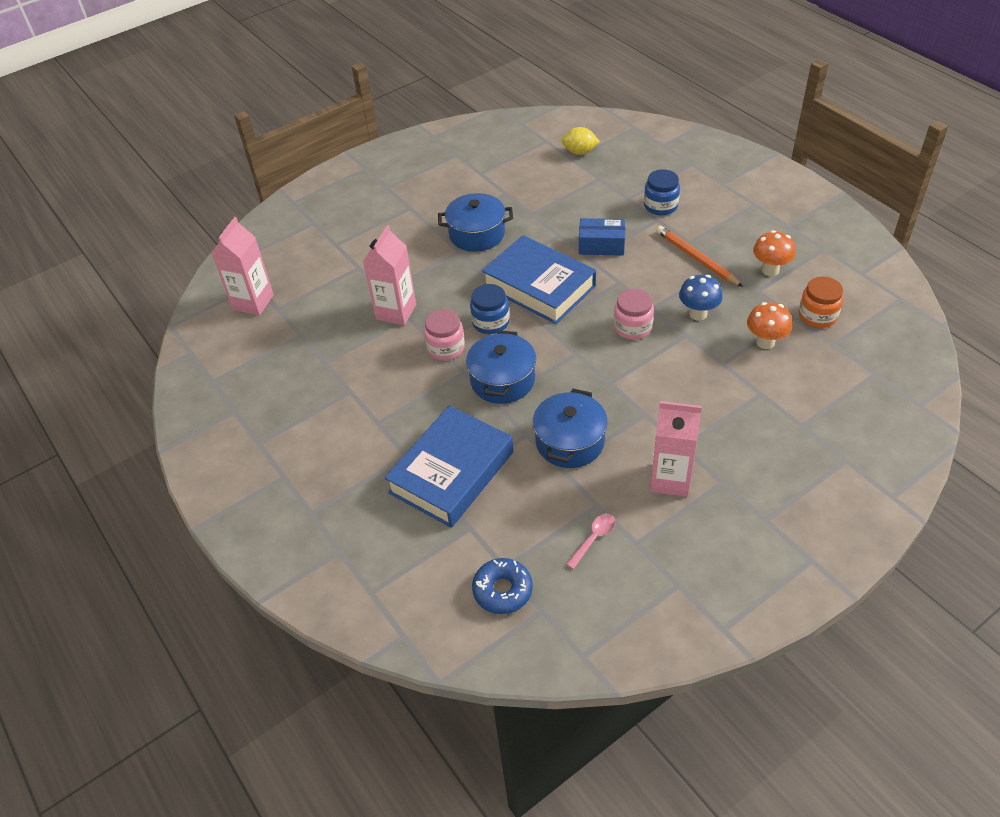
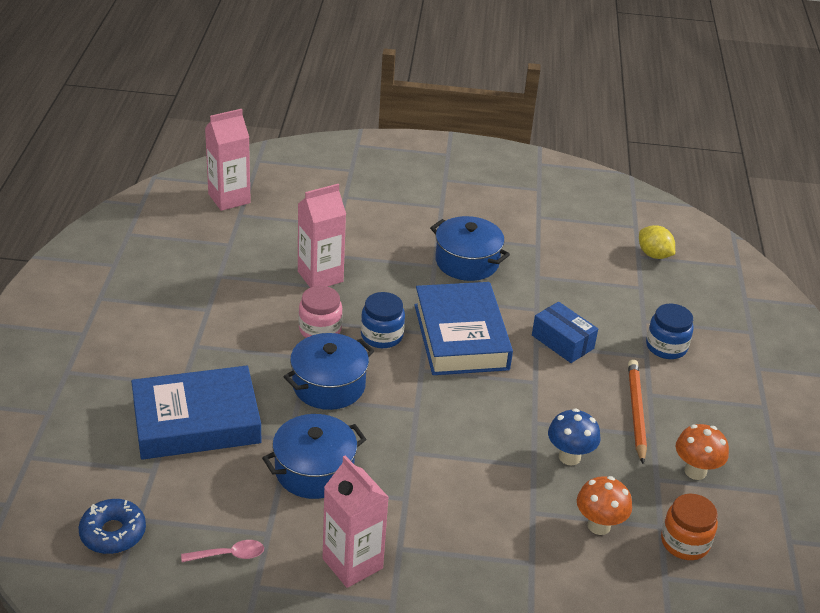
camera: 35 degrees right, 10 degrees down
pink jar [614,289,654,340] -> none

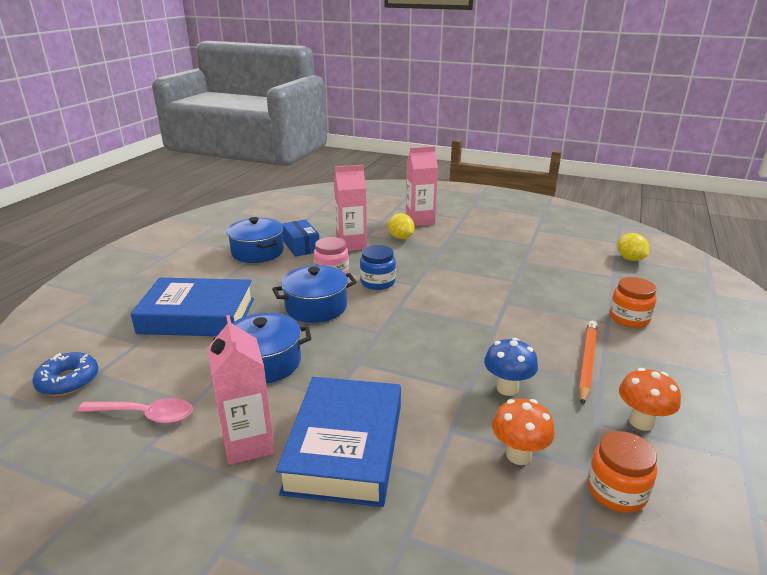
camera: 20 degrees right, 10 degrees down
pink spoon [181,540,264,562] -> pink spoon [77,398,193,423], size x1.51
pink carton [205,109,251,211] -> pink carton moved to [406,146,438,226]
blue book [414,282,513,375] -> blue book moved to [276,377,401,507]
blue pot [430,216,510,281] -> blue pot moved to [226,217,284,263]
blue box [532,302,598,363] -> blue box moved to [282,219,319,257]
blue jar [646,304,694,359] -> orange jar [609,277,656,328]
none -> yellow lemon [388,213,415,239]

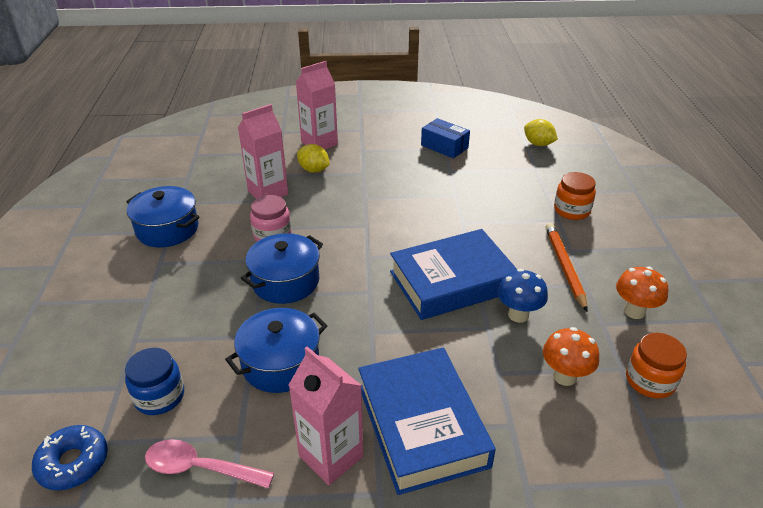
camera: 25 degrees left, 10 degrees up
pink spoon [77,398,193,423] -> pink spoon turned 150 degrees counterclockwise [145,439,274,488]
blue book [130,278,254,336] -> blue book moved to [390,229,518,320]
blue box [282,219,319,257] -> blue box moved to [421,118,470,158]
blue jar [360,245,396,290] -> blue jar moved to [125,347,184,415]

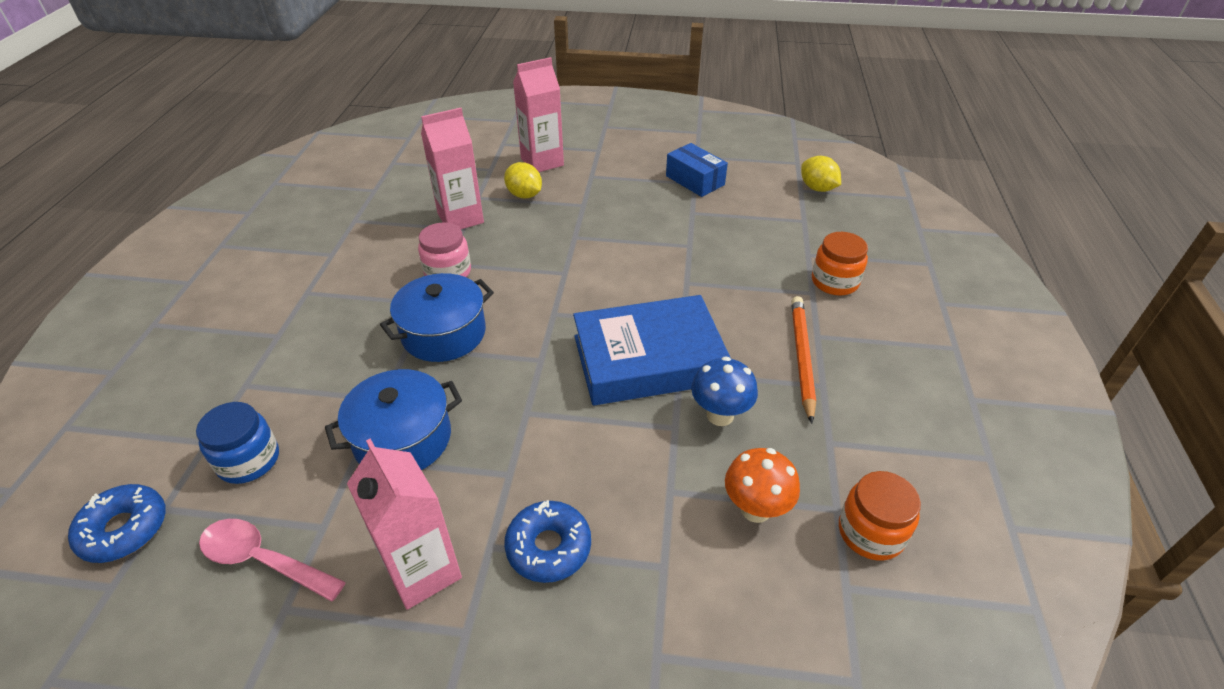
camera: 10 degrees right, 5 degrees up
blue pot [126,186,200,248] -> none
blue book [358,348,496,495] -> blue donut [504,500,591,583]
orange mushroom [616,267,668,319] -> none

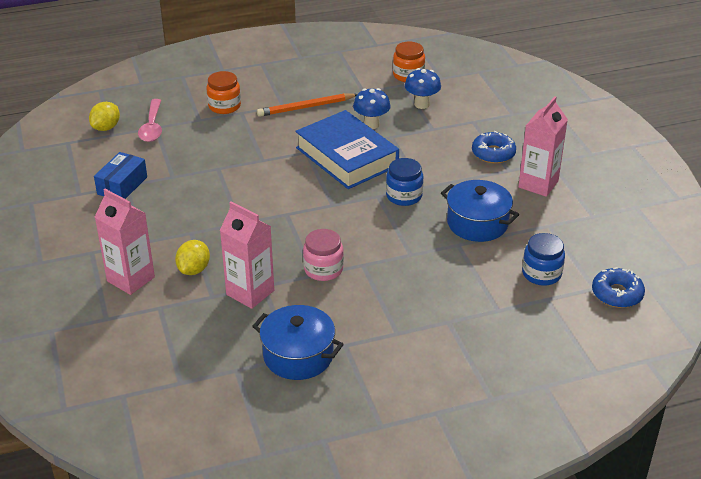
camera: 115 degrees left, 5 degrees down
pink spoon [199,519,346,602] -> pink spoon moved to [138,99,162,142]
blue pot [380,273,494,362] -> blue pot moved to [252,305,344,380]
orange mushroom [725,448,800,523] -> blue mushroom [405,68,441,109]
none -> blue jar [386,158,423,206]

